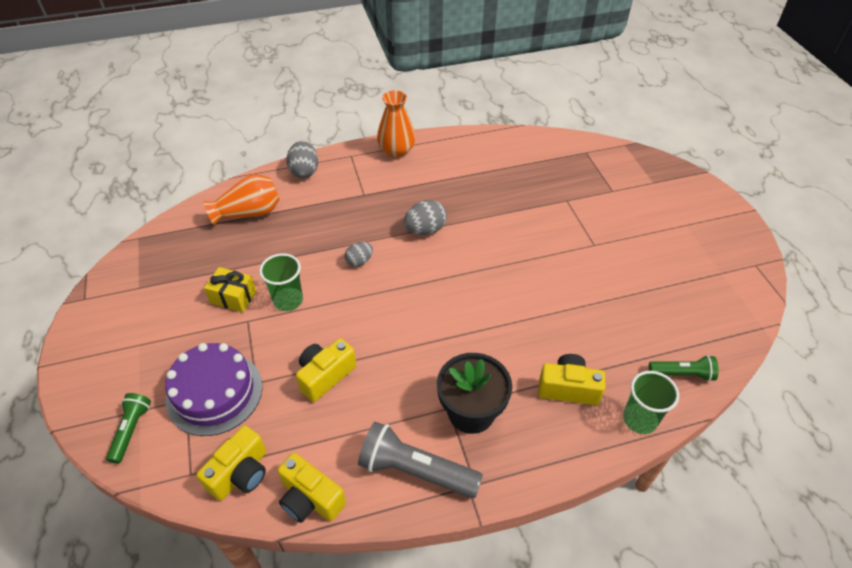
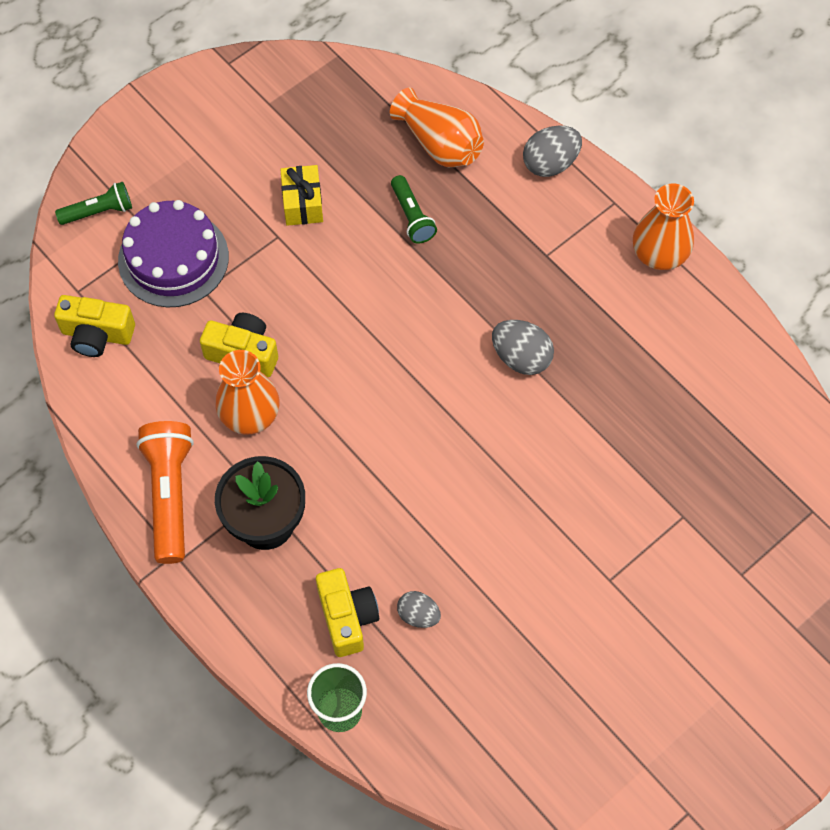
camera: 65 degrees right, 15 degrees up
green cup [259,253,303,311] -> none
yellow camera [278,453,346,523] -> none
grey egg [344,242,373,267] -> grey egg moved to [397,591,441,628]
grey flashlight [358,422,483,498] -> orange flashlight [137,421,194,564]
green flashlight [649,355,719,382] -> green flashlight moved to [391,175,437,244]
none -> orange vase [216,350,280,435]

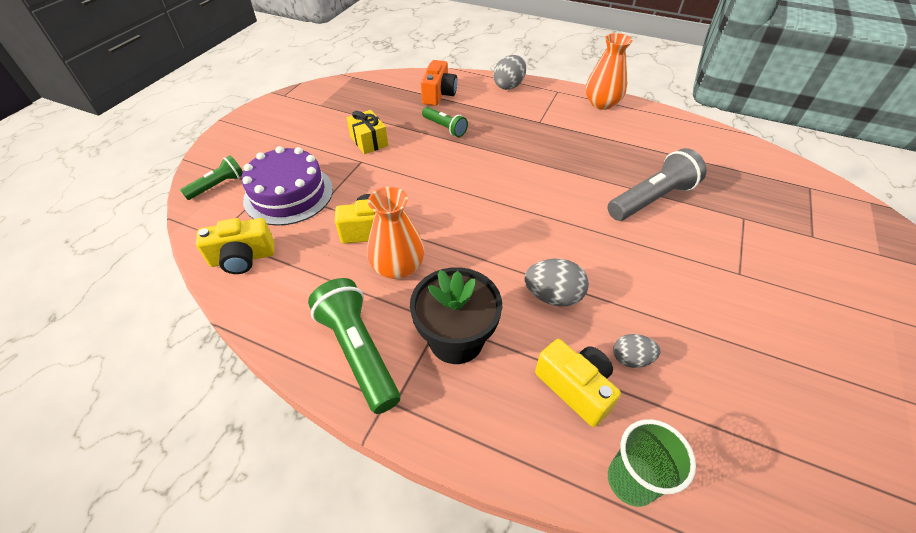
camera: 25 degrees left, 15 degrees down
orange flashlight [137,421,194,564] -> green flashlight [308,278,400,414]
orange vase [390,87,484,167] -> orange camera [421,60,457,106]
grey egg [492,320,554,375] -> grey egg moved to [525,259,589,306]
none -> grey flashlight [607,148,707,221]

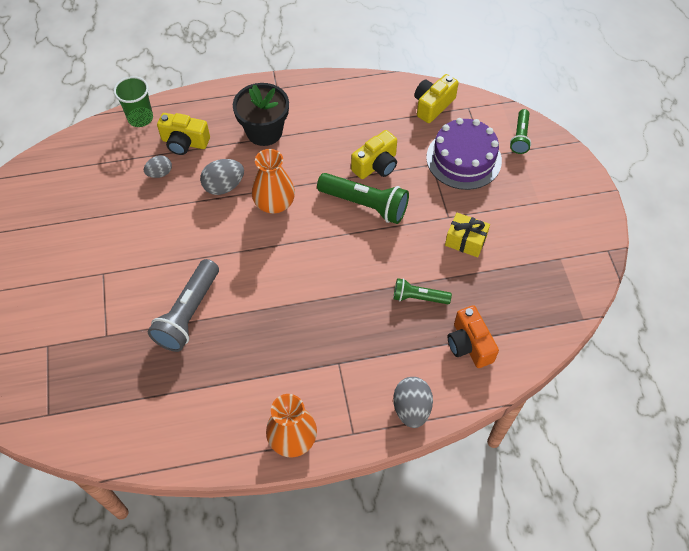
camera: 145 degrees right, 10 degrees up
green flashlight [308,278,400,414] -> green flashlight moved to [317,173,409,224]
orange vase [367,187,424,279] -> orange vase moved to [252,149,295,214]

